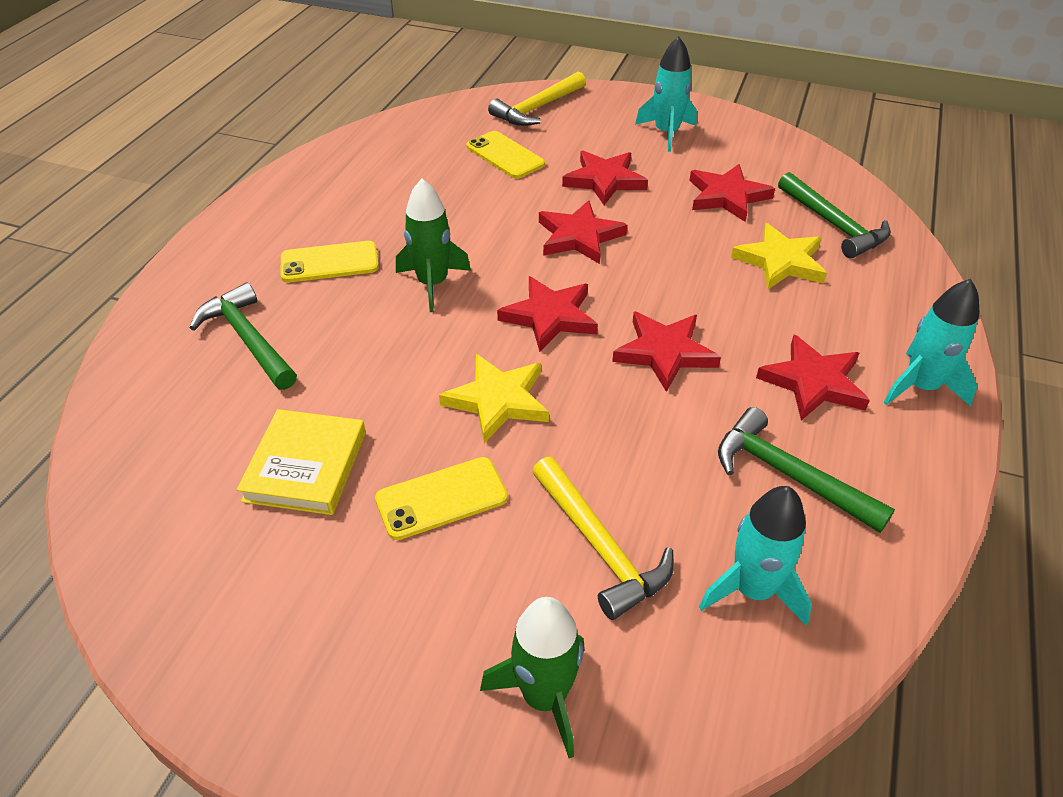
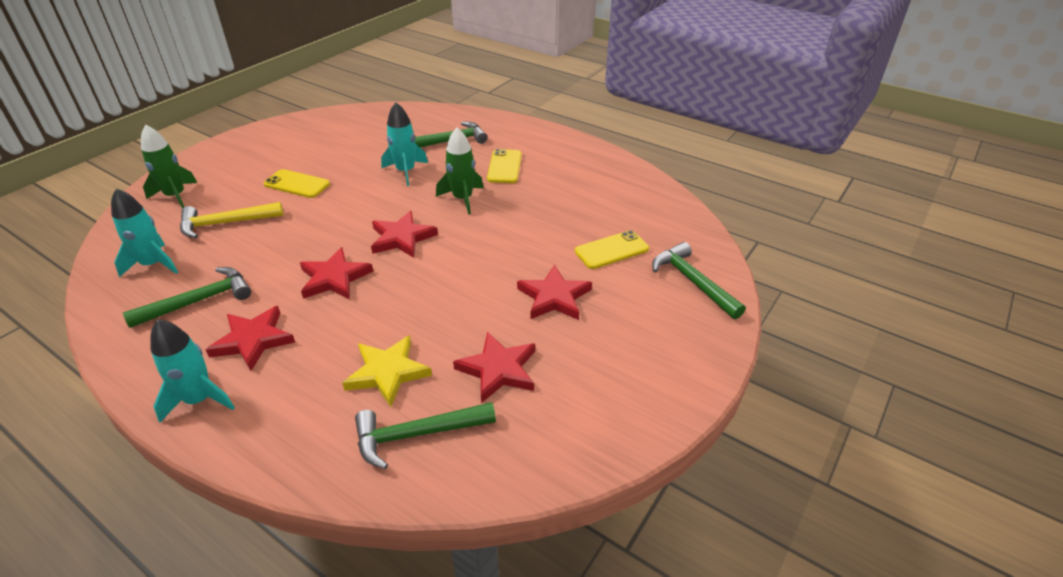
camera: 105 degrees right, 5 degrees down
yellow book [237,409,366,515] -> none
yellow phone [375,457,508,540] -> yellow phone turned 60 degrees counterclockwise [264,169,330,198]
yellow star [439,354,549,443] -> none
yellow hammer [488,71,586,126] -> green hammer [652,242,746,319]
red star [539,200,627,264] -> none
turquoise rocket [635,36,697,152] -> turquoise rocket moved to [381,102,428,186]

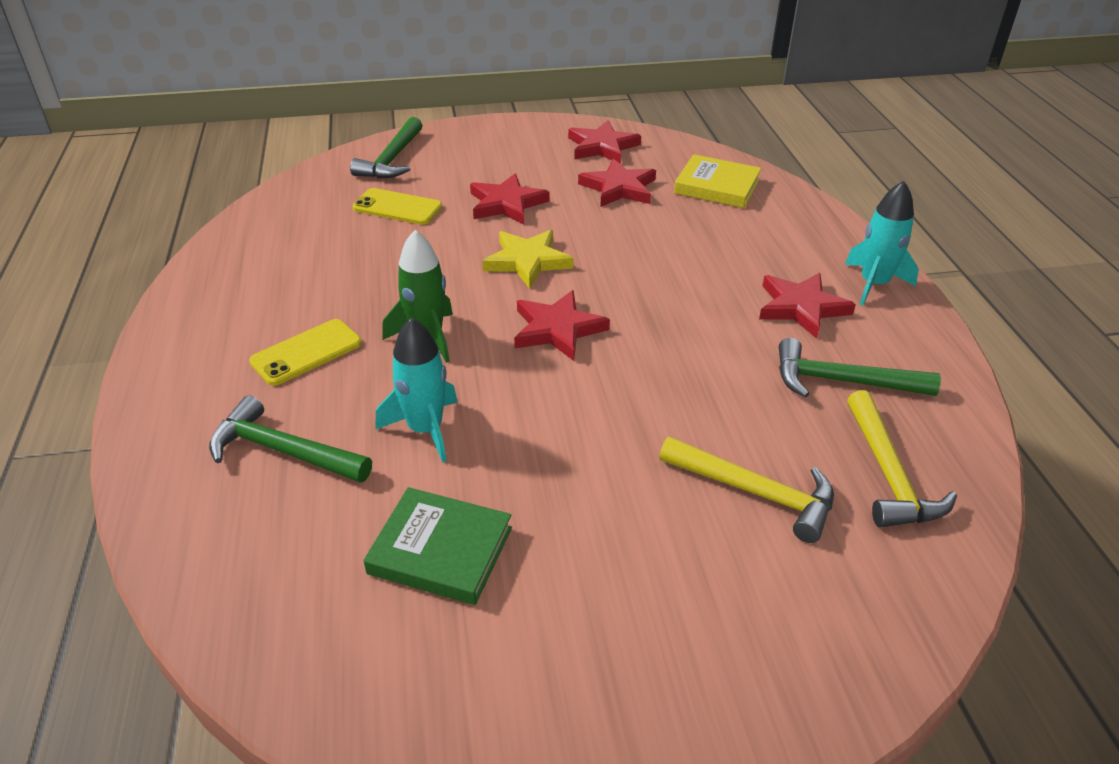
camera: 135 degrees left, 0 degrees up
turquoise rocket [111,188,178,277] -> yellow hammer [847,390,957,527]
green rocket [141,125,197,209] -> none
yellow phone [264,169,330,198] -> none
red star [300,247,373,300] -> red star moved to [568,121,641,164]
yellow star [342,335,432,407] -> yellow star moved to [482,230,574,289]
green hammer [355,402,496,469] -> yellow book [674,154,761,208]
none -> green book [363,487,512,605]

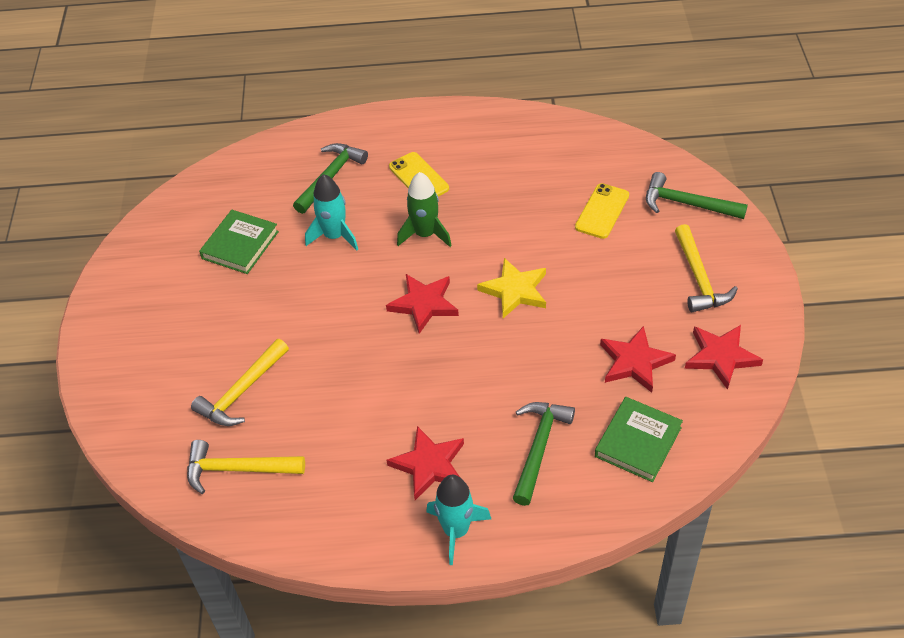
camera: 100 degrees right, 10 degrees up
red star [470,173,550,224] -> none
yellow book [674,154,761,208] -> green book [595,397,683,482]
green hammer [779,338,941,398] -> green hammer moved to [513,402,575,506]
none -> yellow hammer [675,224,738,312]

